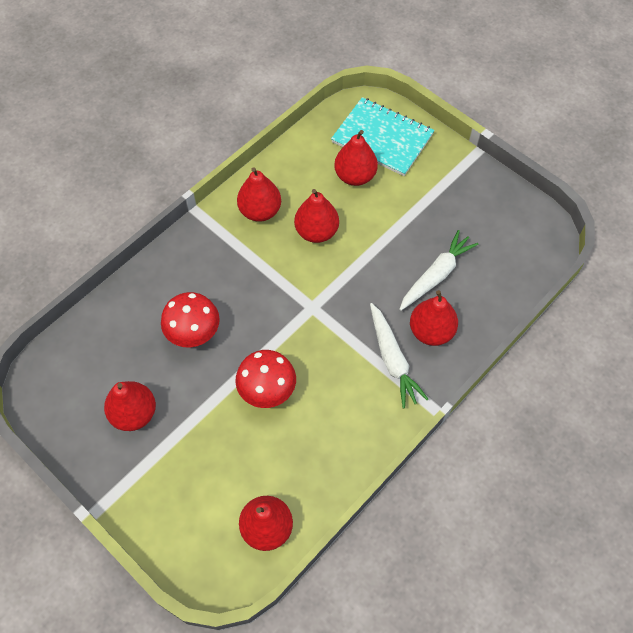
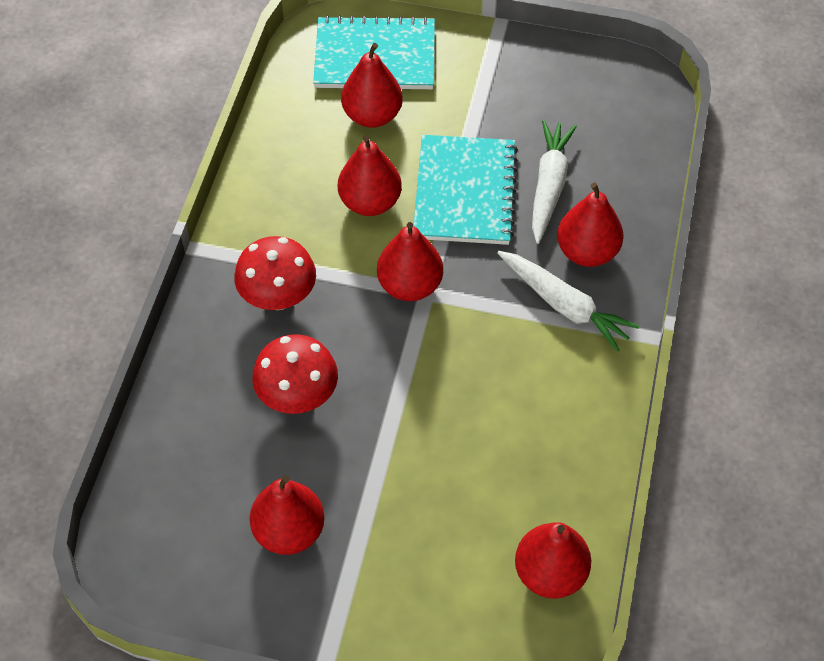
camera: 30 degrees left, 5 degrees down
red mushroom [235,350,296,408] -> red mushroom moved to [234,236,316,310]
red pear [237,167,281,222] -> red pear moved to [377,222,443,301]
none -> turquoise notebook [413,135,518,245]

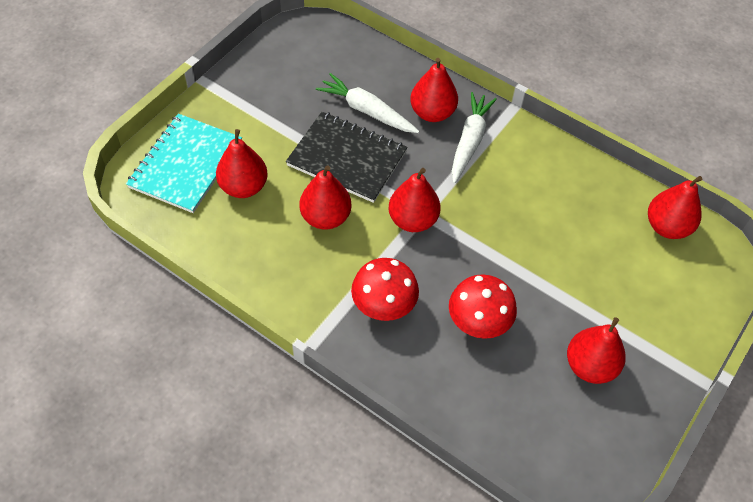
camera: 70 degrees left, 0 degrees up
turquoise notebook [413,135,518,245] -> black notebook [286,112,408,203]
white carrot [497,251,639,352] -> white carrot turned 45 degrees counterclockwise [452,92,497,183]

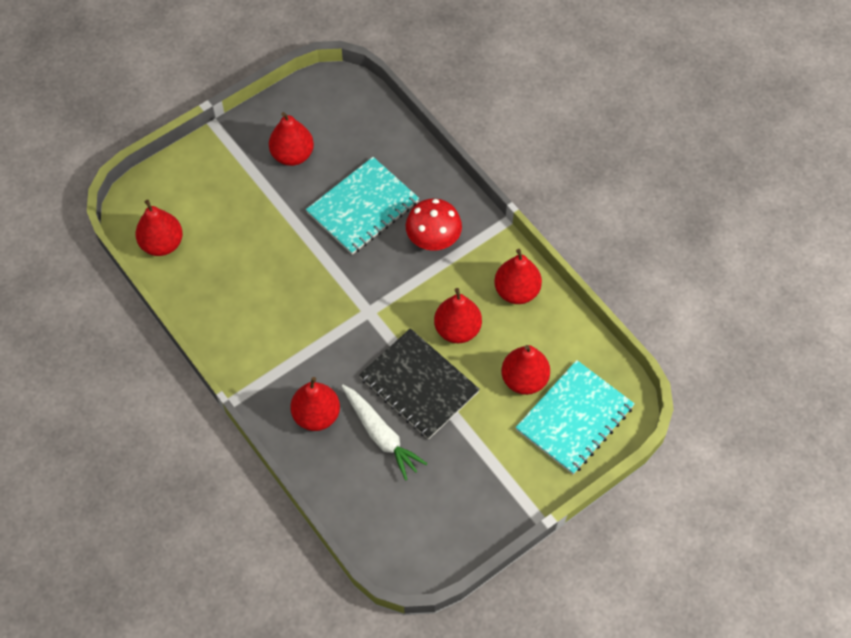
camera: 160 degrees left, 5 degrees up
red pear [388,168,441,232] -> red pear moved to [494,249,542,304]
red mushroom [449,274,517,339] -> turquoise notebook [306,157,419,255]
white carrot [452,92,497,183] -> none

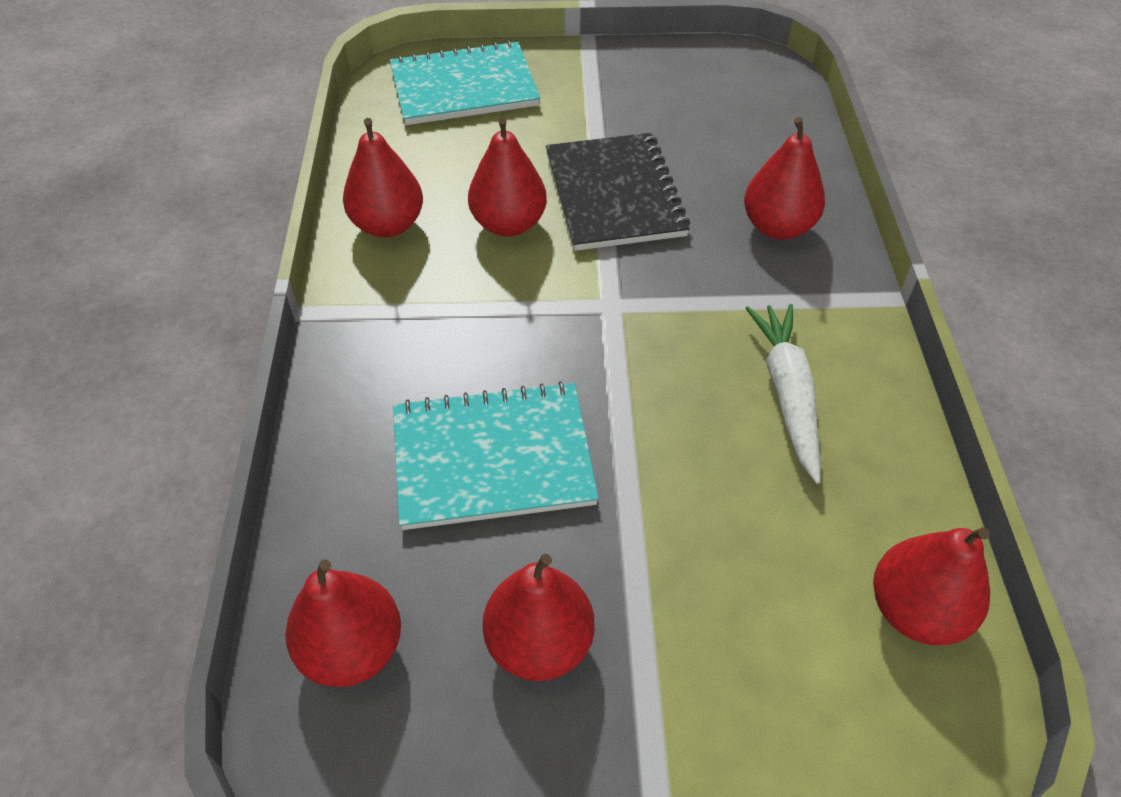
camera: 145 degrees left, 10 degrees down
white carrot [342,385,427,480] -> white carrot moved to [745,304,821,484]
red mushroom [406,199,462,251] -> none
red pear [501,345,550,395] -> red pear moved to [285,560,401,687]

